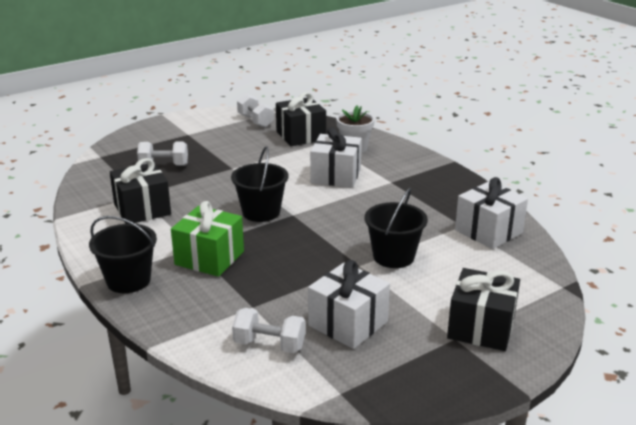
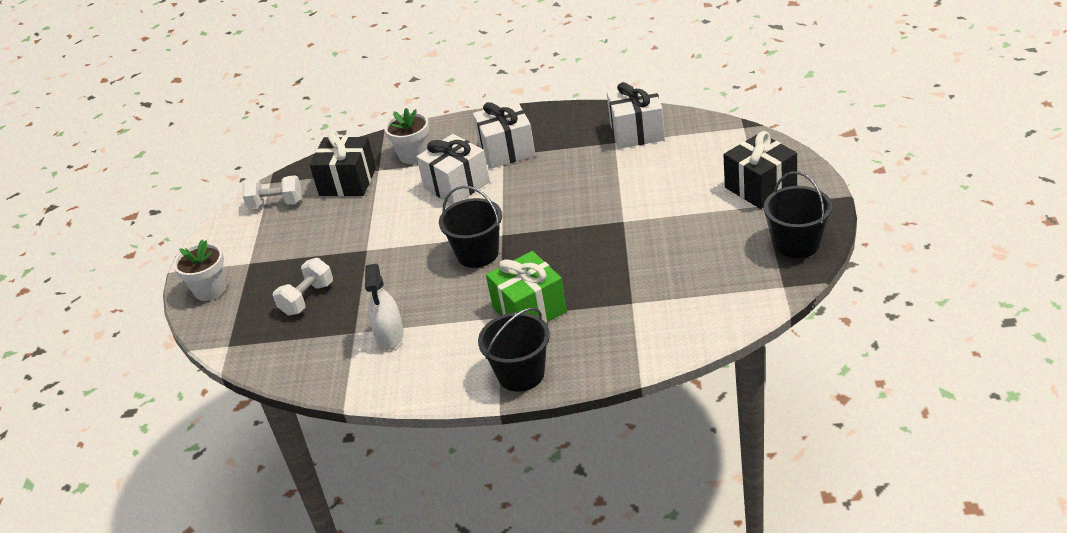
camera: 50 degrees left, 10 degrees up
black gift [110,158,171,224] -> white spray bottle [365,264,404,350]
white dumbbell [232,308,306,353] -> none
white gift [308,260,390,349] -> white gift moved to [473,101,535,168]
black bucket [364,188,428,268] -> black bucket moved to [764,171,832,258]
none -> white flower pot [173,239,226,301]

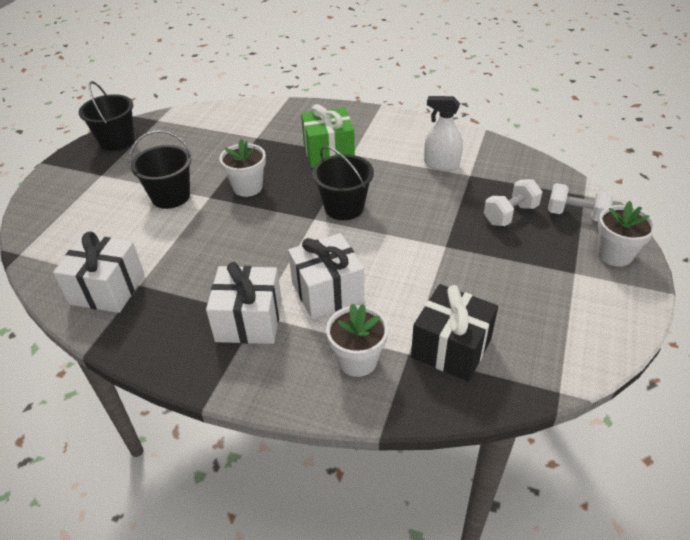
camera: 165 degrees left, 5 degrees up
white dumbbell [243,175,302,209] -> white dumbbell moved to [548,183,613,221]
white spray bottle [365,264,404,350] -> white spray bottle turned 90 degrees counterclockwise [424,96,463,171]
black bucket [478,307,550,392] -> black bucket moved to [129,130,192,209]
black gift [723,131,797,209] -> none
none -> white flower pot [219,139,266,197]

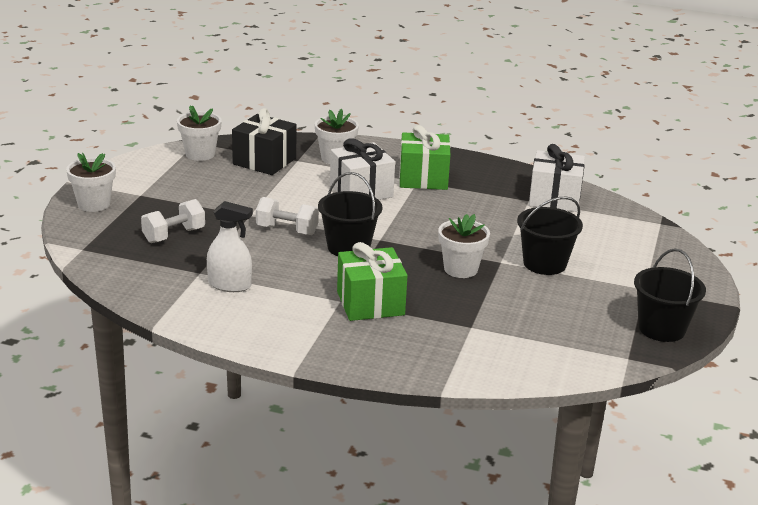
camera: 175 degrees right, 15 degrees down
white gift [206,262,282,344] -> green gift [399,125,451,190]
white dumbbell [548,183,613,221] -> white dumbbell moved to [256,197,319,235]
none -> white flower pot [177,105,222,161]

